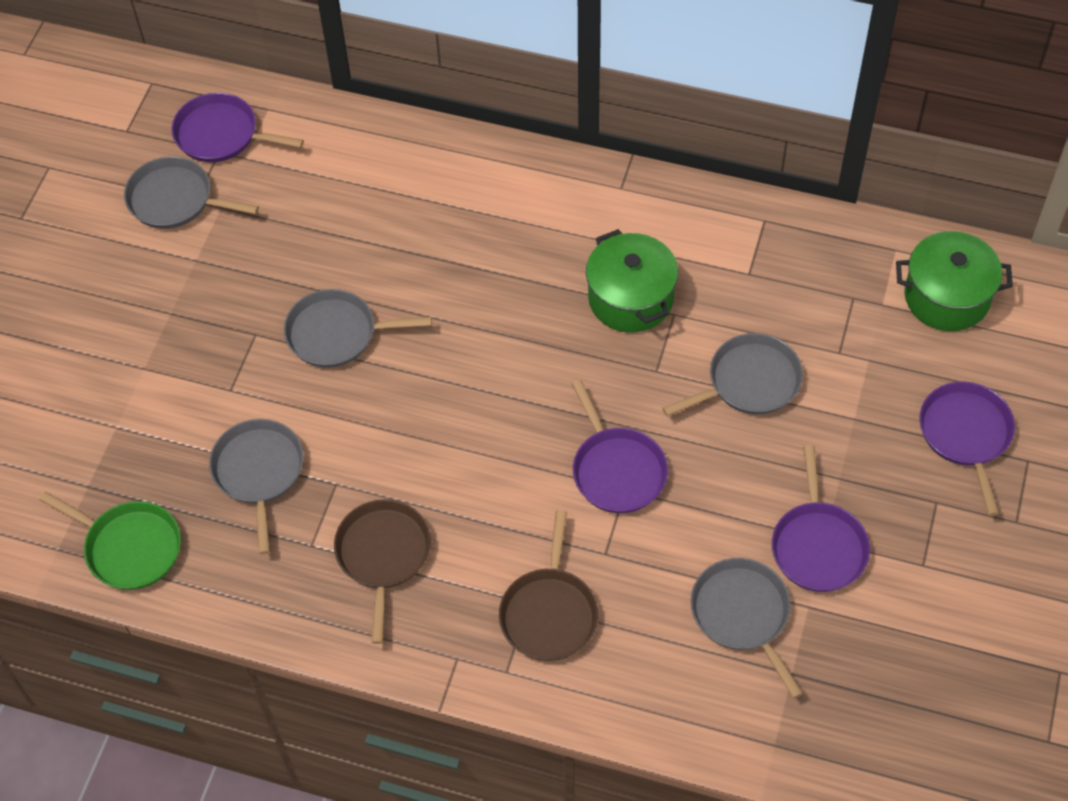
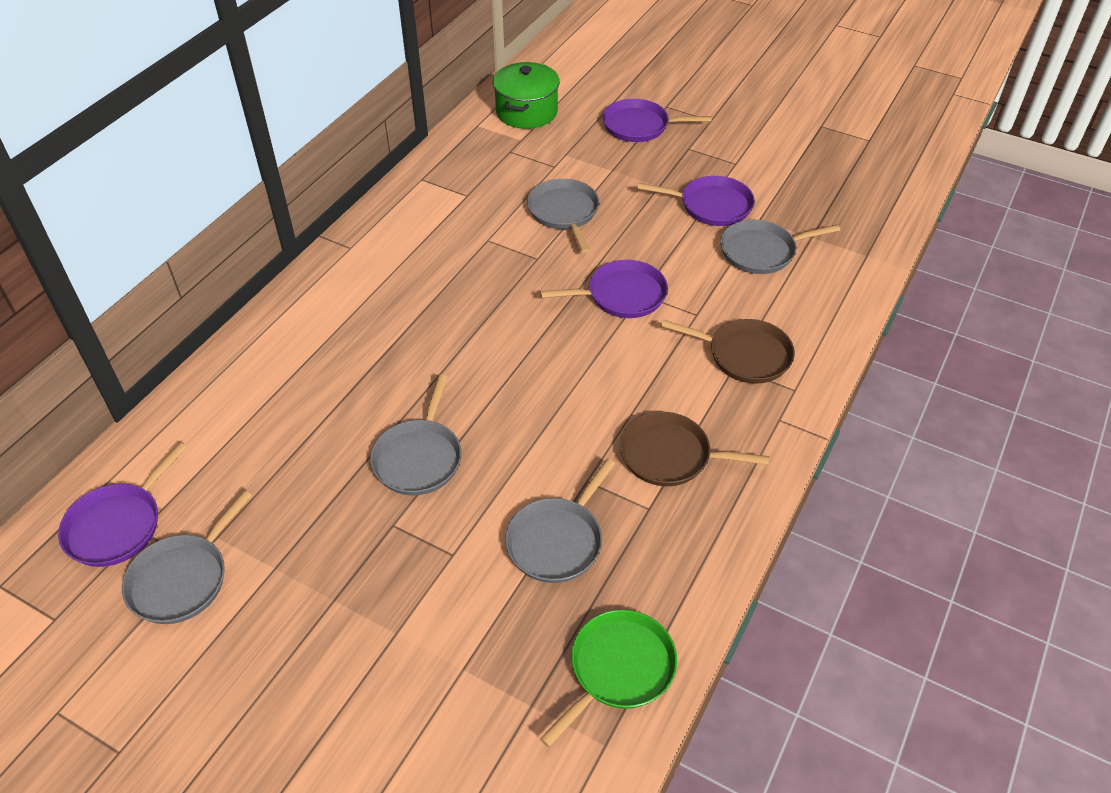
camera: 80 degrees left, 10 degrees down
grey pan [209,419,304,554] -> grey pan turned 60 degrees counterclockwise [505,458,616,583]
green pot [586,229,678,333] -> none

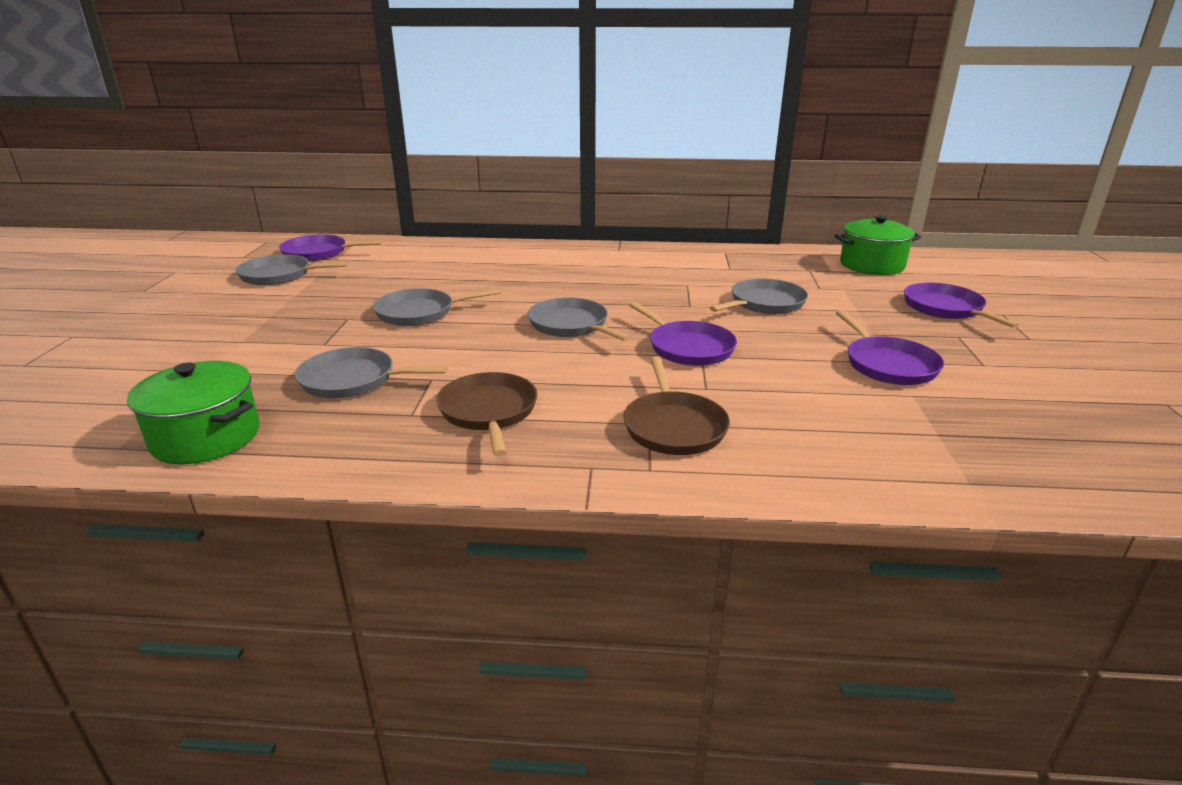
camera: 65 degrees right, 20 degrees down
green pan [540,610,677,747] -> green pot [127,361,260,464]
grey pan [720,220,840,274] -> grey pan moved to [528,297,631,341]

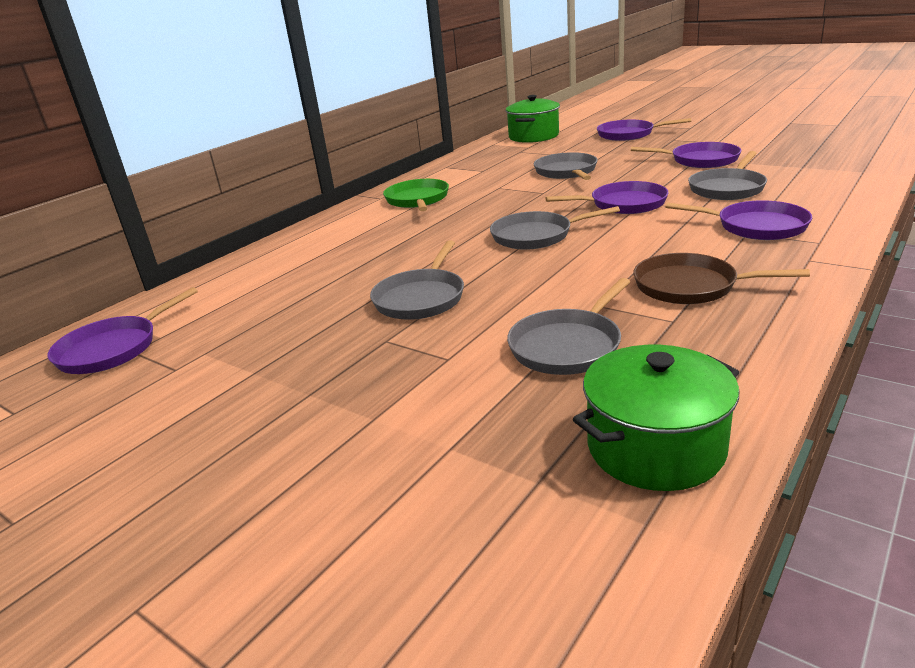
camera: 55 degrees left, 0 degrees up
grey pan [236,255,349,285] -> grey pan moved to [688,151,767,200]
brown pan [623,356,730,455] -> purple pan [665,200,812,240]
none -> green pan [383,179,449,211]

